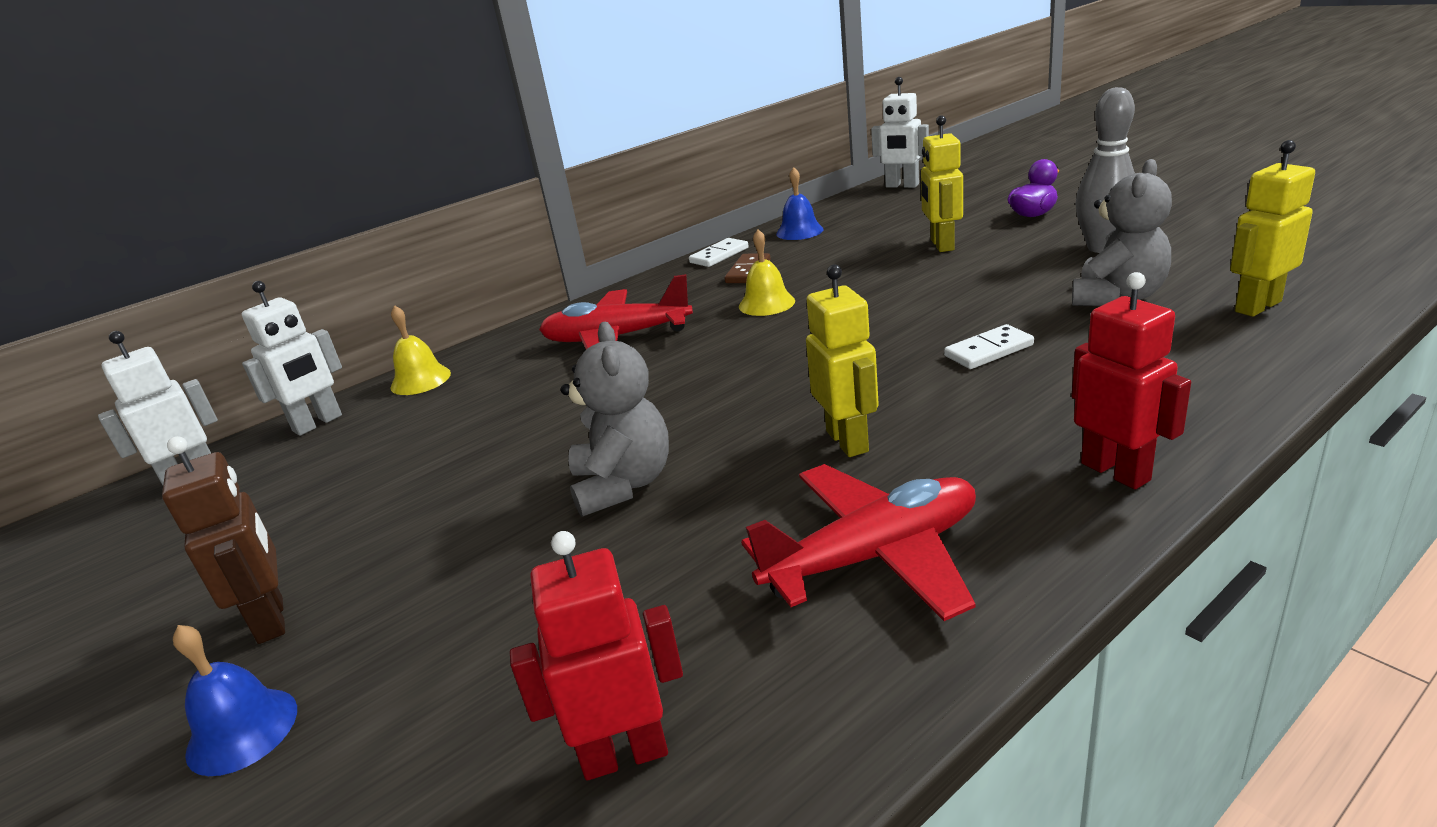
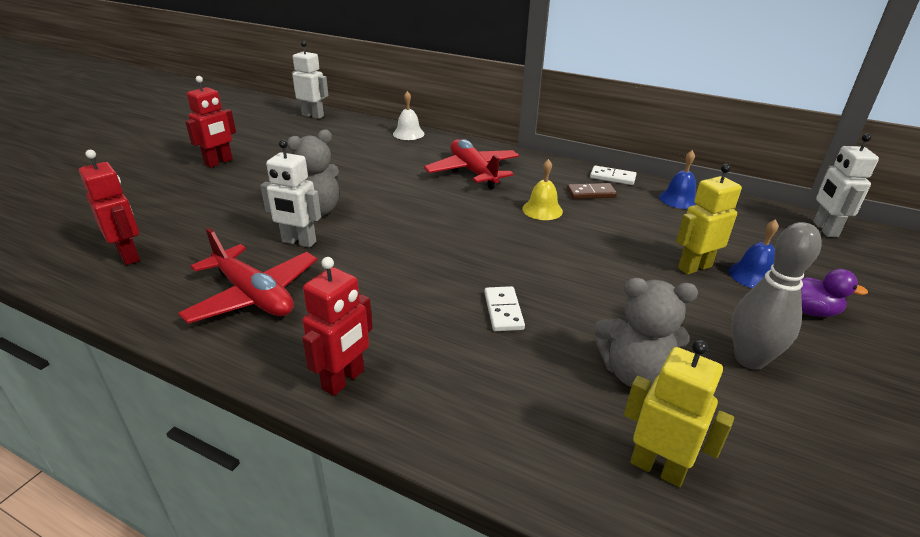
camera: 60 degrees right, 5 degrees up
brown robot [162,436,285,644] -> red robot [185,76,236,168]
blue bell [173,625,297,776] -> blue bell moved to [728,219,779,288]
white robot [242,281,342,436] -> white robot moved to [260,140,321,248]
yellow bell [391,305,451,395] -> white bell [393,91,424,140]
yellow robot [806,264,879,457] -> none
white domino [944,324,1034,369] -> white domino turned 45 degrees clockwise [484,286,525,331]

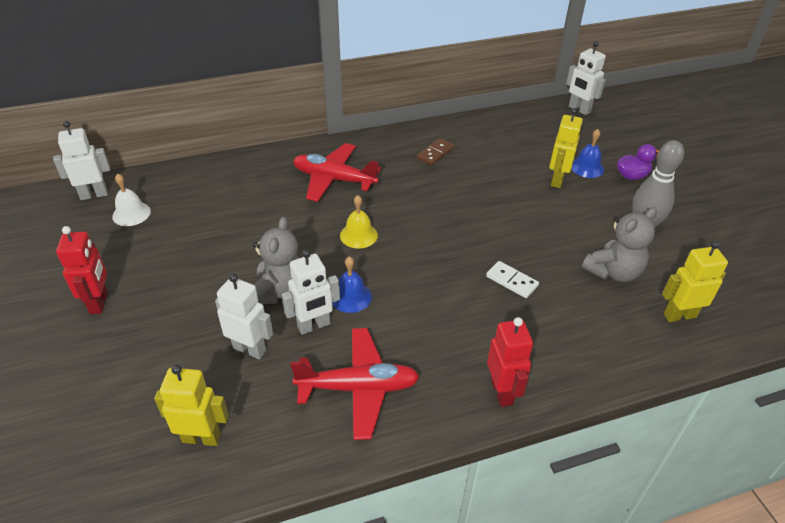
camera: 45 degrees left, 10 degrees up
red robot [79,150,140,265] -> yellow robot [154,365,229,446]
white bell [393,91,424,140] -> white bell moved to [112,174,151,226]
yellow bell [522,159,563,220] -> yellow bell moved to [340,195,378,248]
white domino [590,166,636,185] -> none
blue bell [659,150,697,209] -> blue bell moved to [332,257,372,313]
none -> white robot [215,274,273,359]

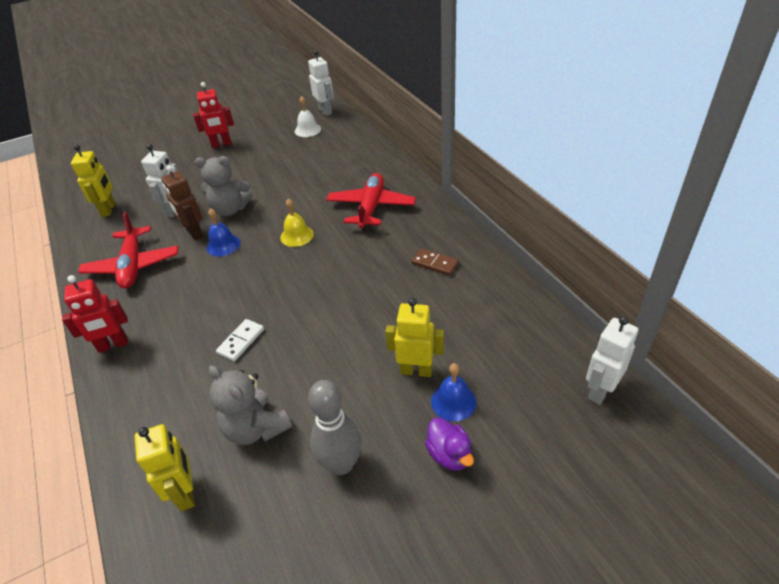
camera: 85 degrees right, 0 degrees up
white robot [282,250,340,335] -> brown robot [161,165,203,240]

